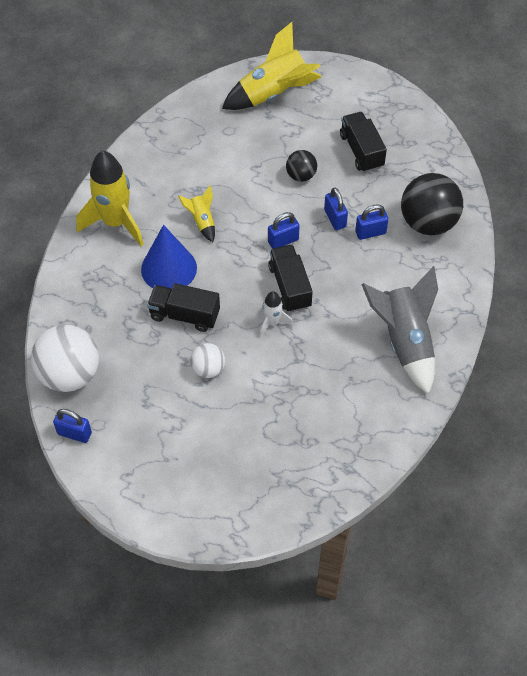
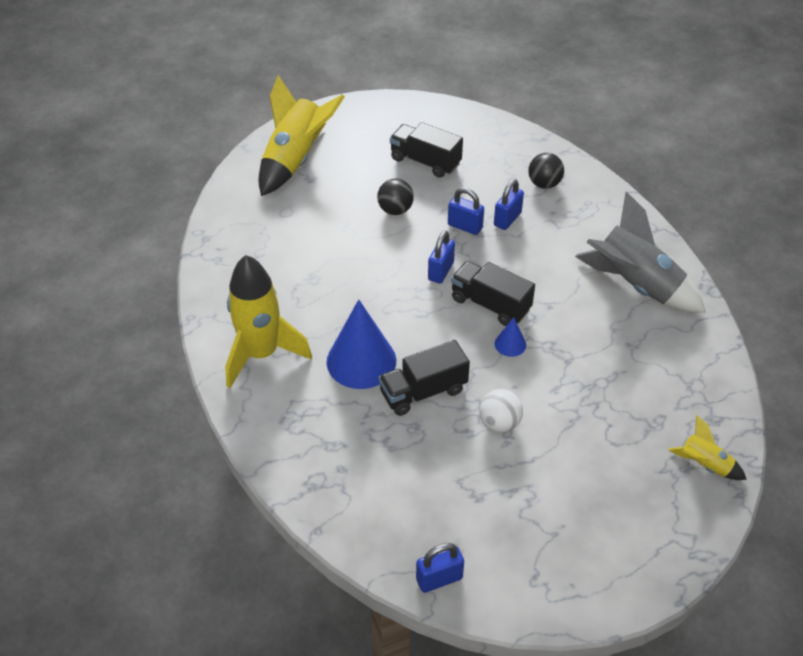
camera: 40 degrees left, 10 degrees down
white ball [31,325,99,392] -> none
yellow rocket [178,185,215,242] -> yellow rocket moved to [668,415,747,480]
white rocket [260,291,293,337] -> blue cone [495,317,526,357]
black ball [401,173,463,235] -> black ball [528,153,564,189], size x0.53

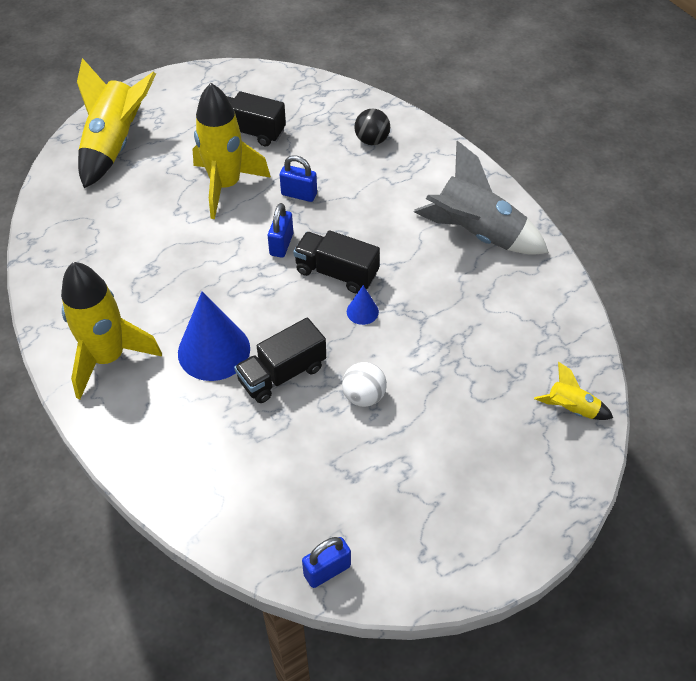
camera: 10 degrees left, 5 degrees up
black ball [377,178,414,215] -> yellow rocket [193,83,271,219]
blue padlock [494,179,524,230] -> none

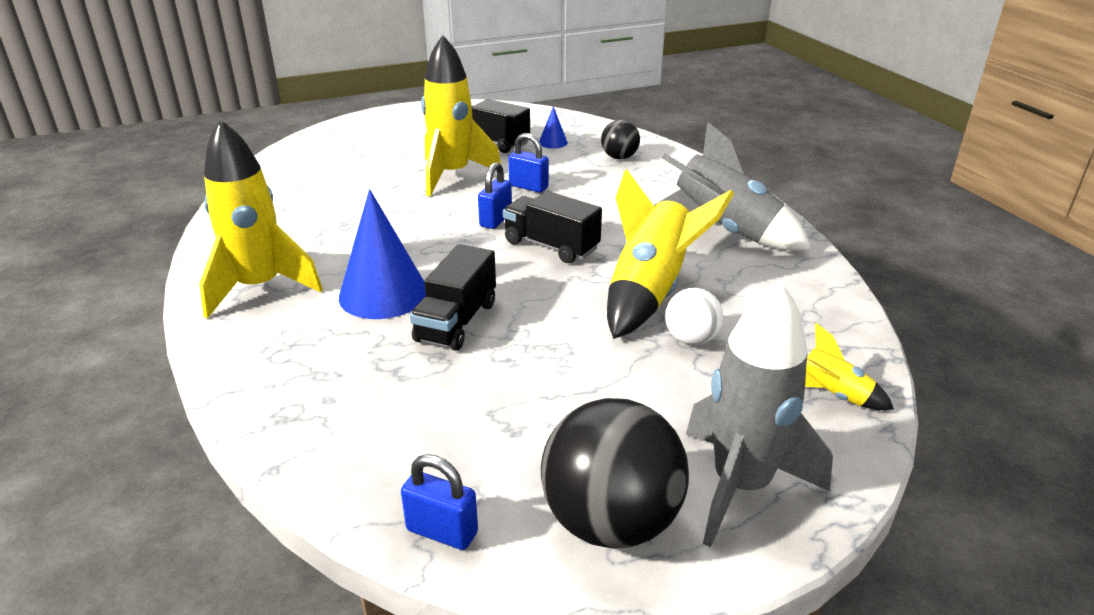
camera: 10 degrees right, 20 degrees down
yellow rocket [77,58,156,188] -> yellow rocket moved to [607,169,734,339]
black truck [234,318,326,403] -> black truck turned 45 degrees counterclockwise [410,244,496,351]
blue padlock [302,537,351,588] -> blue padlock turned 45 degrees clockwise [401,454,478,550]
white ball [342,362,387,407] -> white ball moved to [665,288,723,345]
blue cone [347,285,379,325] -> blue cone moved to [539,106,568,149]
none -> black ball [541,398,689,549]
none -> grey rocket [686,281,833,547]

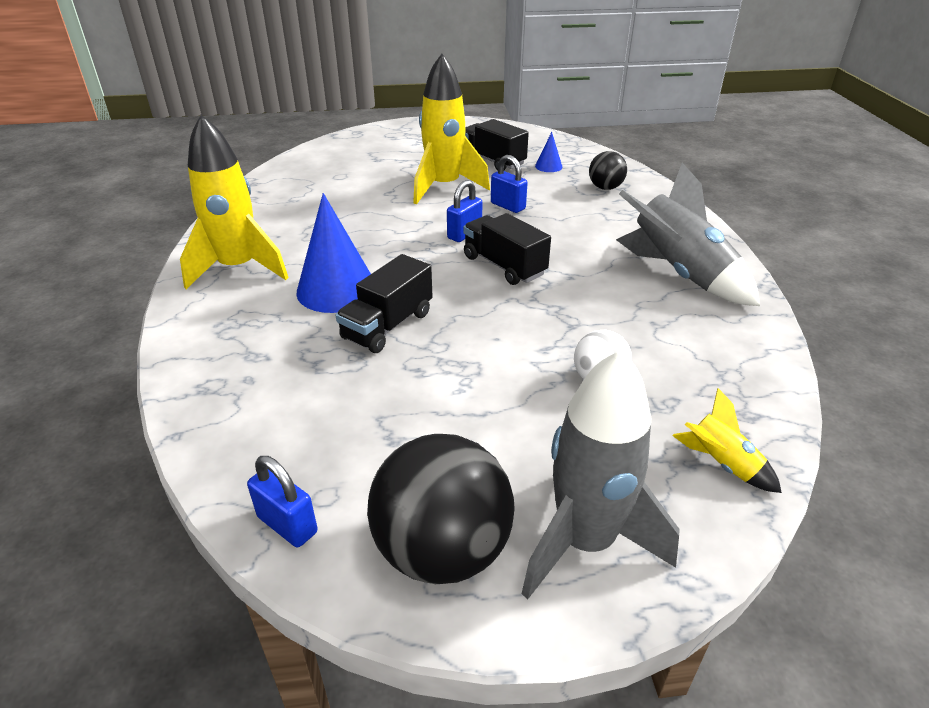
camera: 15 degrees right, 5 degrees up
yellow rocket [607,169,734,339] -> none

